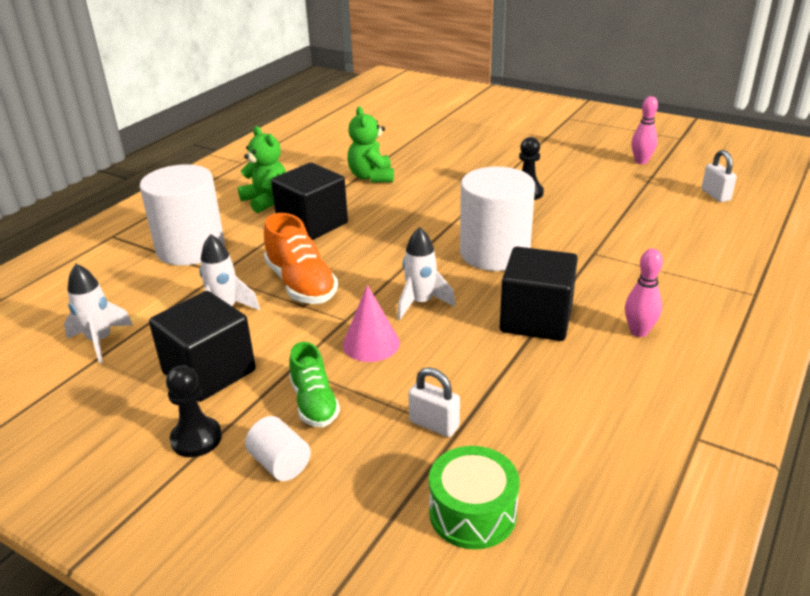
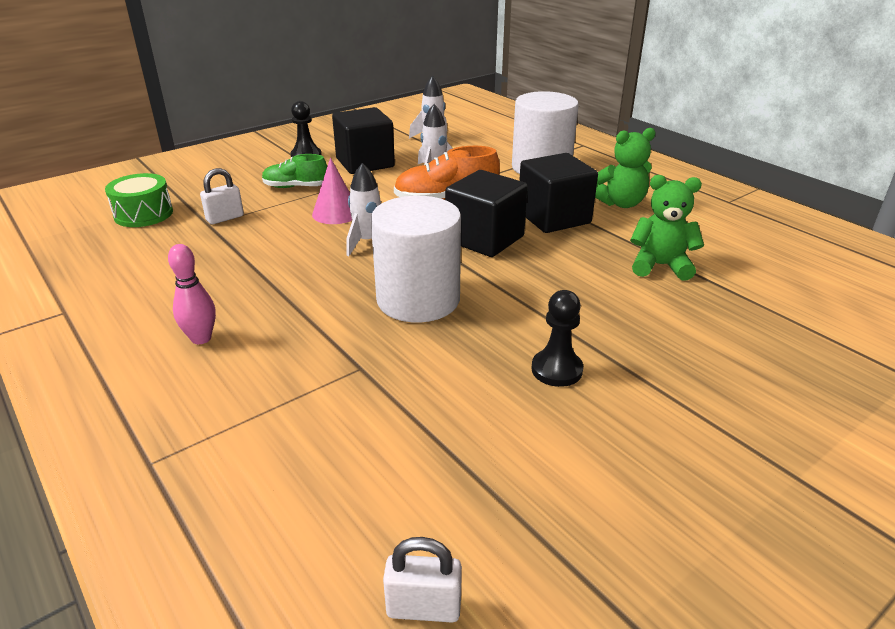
camera: 110 degrees right, 0 degrees up
white cylinder [245,416,311,481] -> none
black cube [500,247,578,341] -> black cube moved to [445,170,528,257]
pink bowling pin [631,96,658,164] -> none

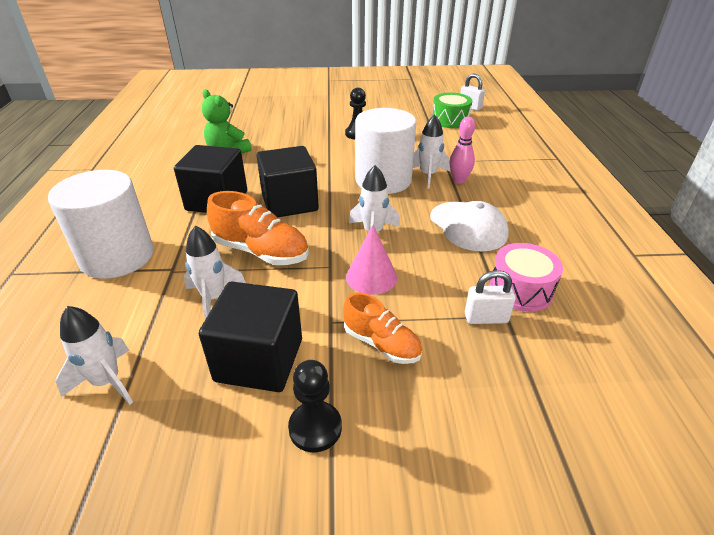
camera: 145 degrees left, 5 degrees up
green drum [105,173,173,227] -> green drum moved to [432,92,472,128]
pink bowling pin [168,244,216,344] -> pink bowling pin moved to [450,116,475,184]
green shoe [262,154,327,188] -> orange shoe [343,292,422,364]
green teddy bear [595,128,656,208] -> none
none -> white rocket [413,115,450,189]
none -> white cap [430,201,509,251]
none -> pink drum [489,243,563,312]

